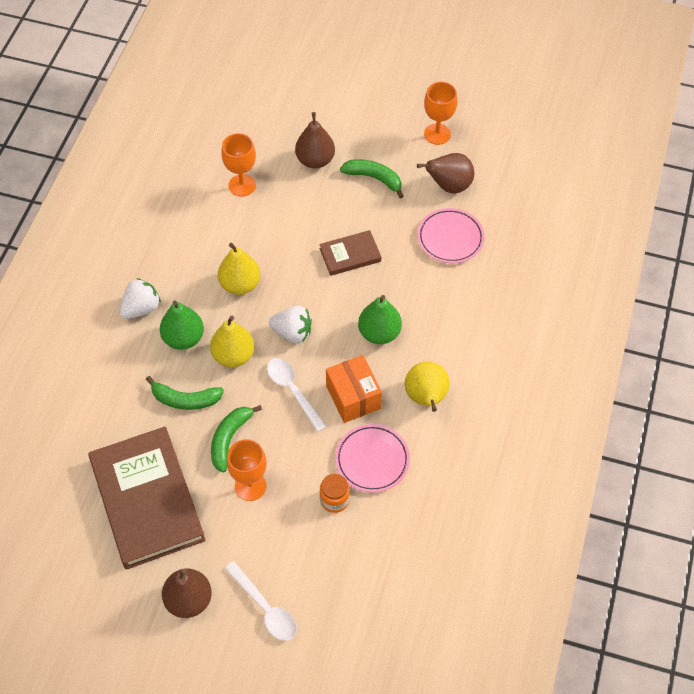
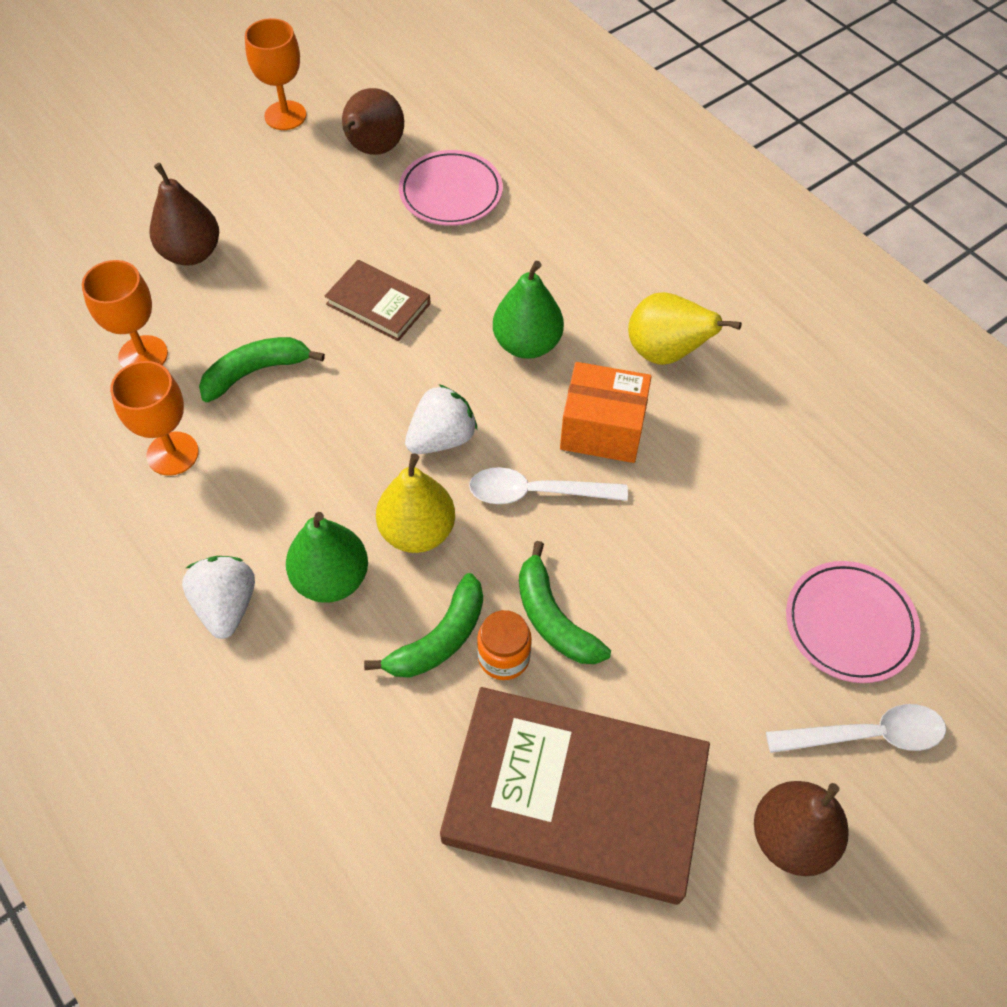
camera: 55 degrees left, 0 degrees up
yellow pear [218,243,260,295] -> none
orange goblet [227,439,267,501] -> orange goblet moved to [110,361,199,476]
brown book [319,230,381,276] -> brown book turned 75 degrees counterclockwise [325,260,431,341]
orange jar [320,474,350,513] -> orange jar moved to [477,610,532,680]
pink plate [335,424,410,493] -> pink plate moved to [786,561,920,683]
green banana [340,159,404,199] -> green banana moved to [199,337,325,402]

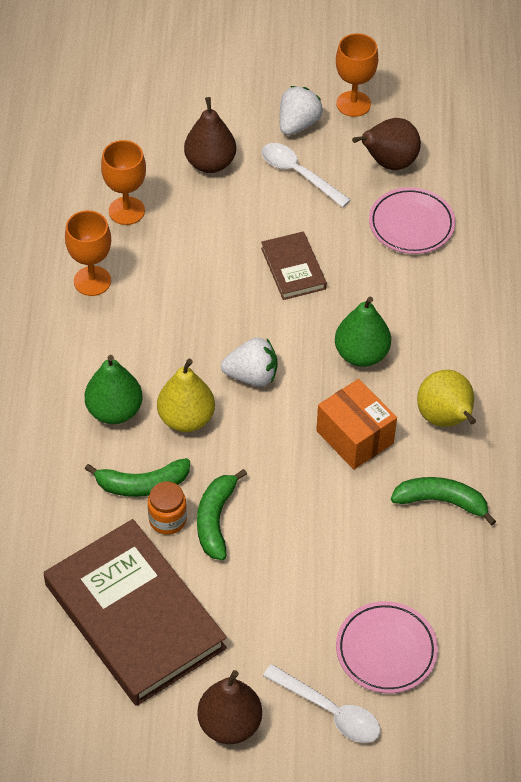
camera: 40 degrees right, 5 degrees down
white strawberry [182,556,255,639] -> white strawberry moved to [279,86,323,135]
green banana [199,337,325,402] -> green banana moved to [391,477,496,526]
white spoon [469,467,628,504] -> white spoon moved to [261,143,351,207]

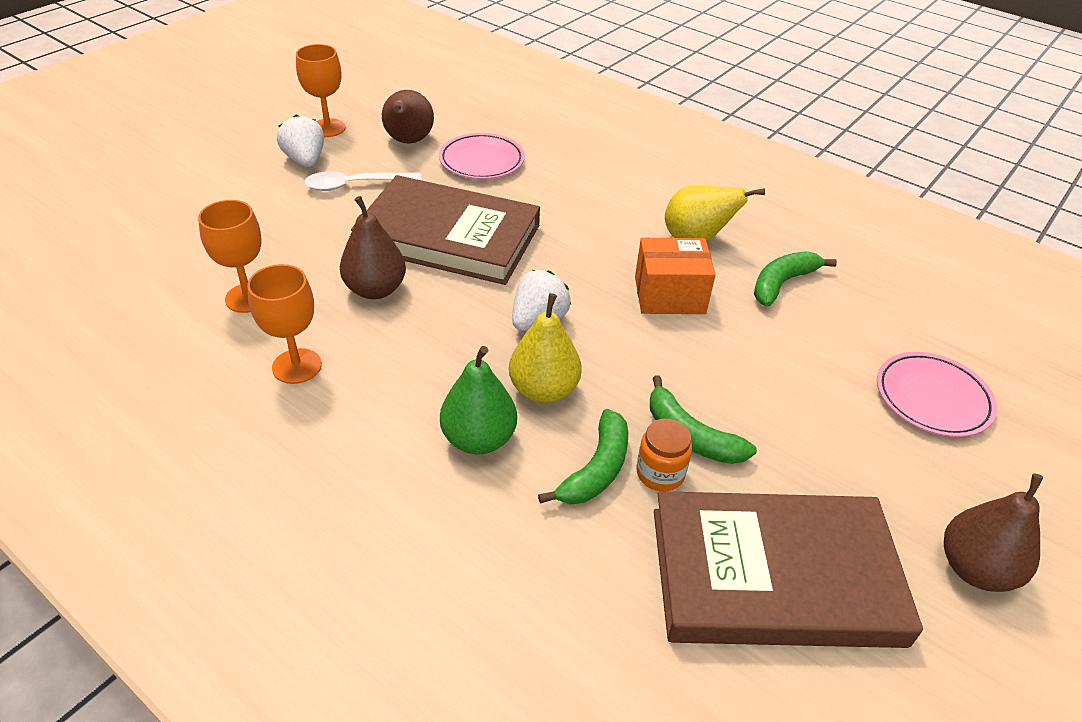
camera: 55 degrees left, 10 degrees down
brown pear [184,97,236,173] -> brown pear moved to [340,196,406,299]
brown book [261,231,327,300] -> brown book [351,175,540,285], size x2.08
white spoon [263,664,380,743] -> none
green pear [335,297,391,367] -> none

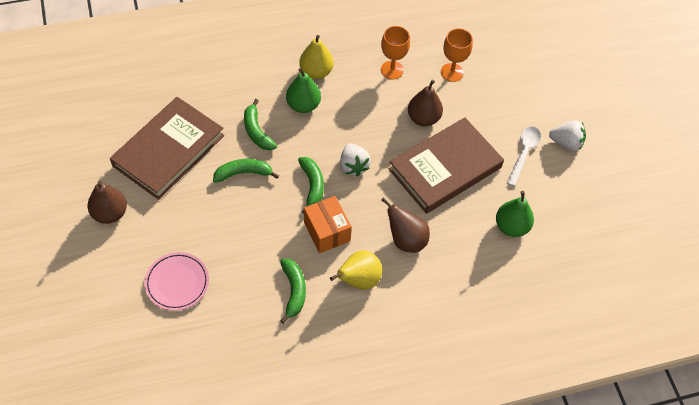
camera: 125 degrees right, 15 degrees up
orange goblet [296,44,346,137] -> none
brown pear [382,90,434,143] -> brown pear moved to [381,197,430,253]
pink plate [439,133,525,179] -> green pear [496,191,534,237]
yellow pear [509,293,582,403] -> yellow pear moved to [299,35,333,79]
orange box [635,238,716,314] -> orange box turned 60 degrees counterclockwise [304,196,352,253]
orange jar [636,418,692,491] -> none
none -> green banana [298,157,324,214]

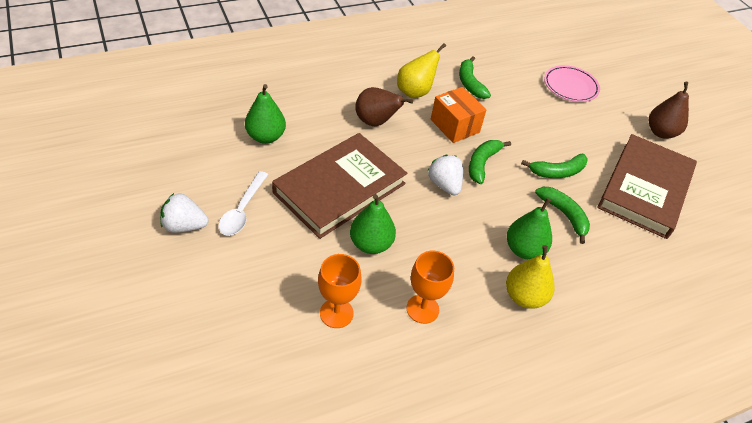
camera: 170 degrees right, 10 degrees down
green banana [298,157,324,214] -> green banana turned 45 degrees clockwise [469,140,511,184]
brown pear [408,80,443,126] -> green pear [350,194,396,254]

